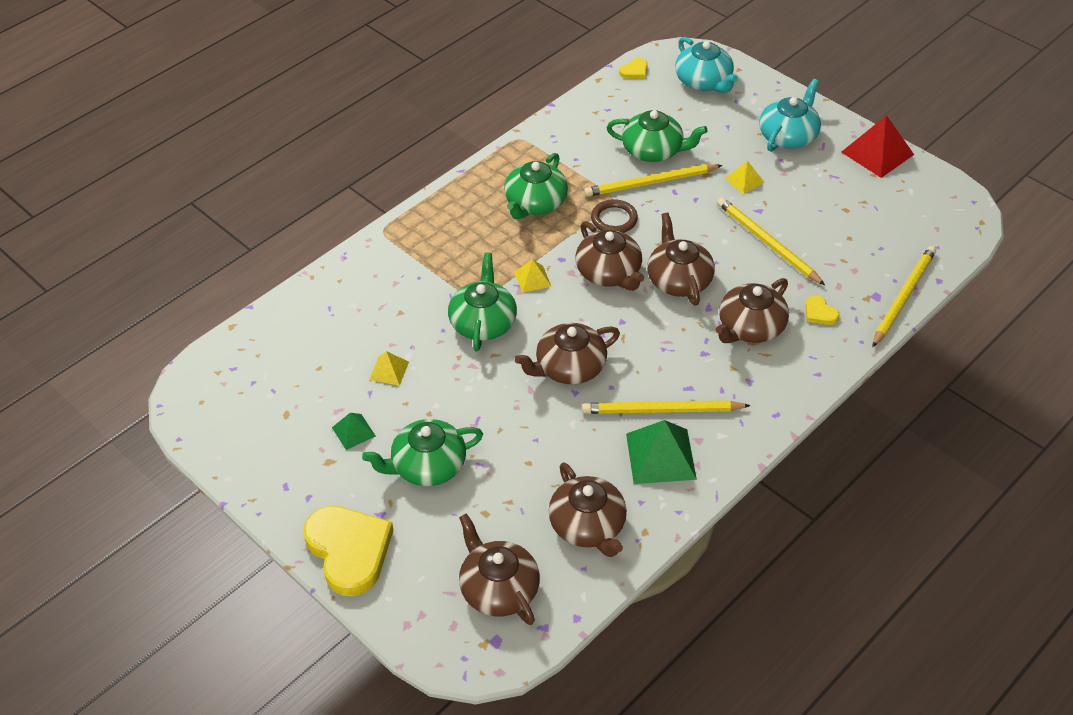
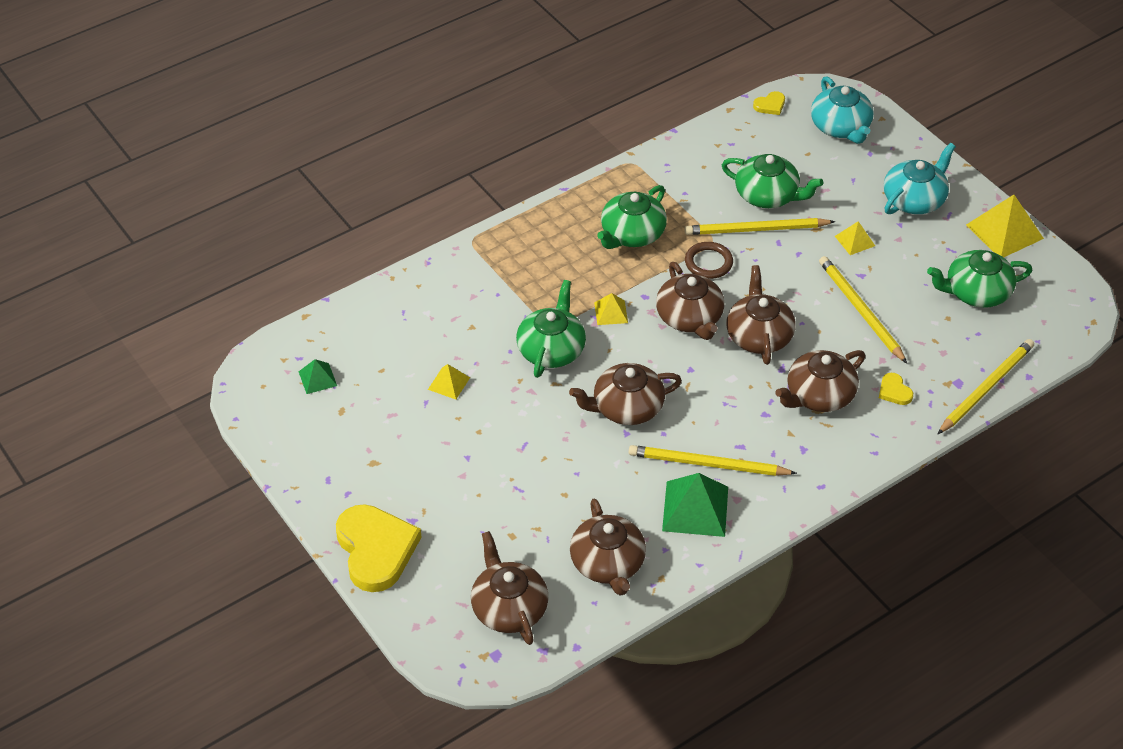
camera: 10 degrees right, 0 degrees up
green pyramid [332,413,376,450] -> green pyramid moved to [298,359,337,394]
green teapot [362,419,483,486] -> green teapot moved to [927,250,1032,308]
red pyramid [841,115,914,178] -> yellow pyramid [966,195,1044,257]

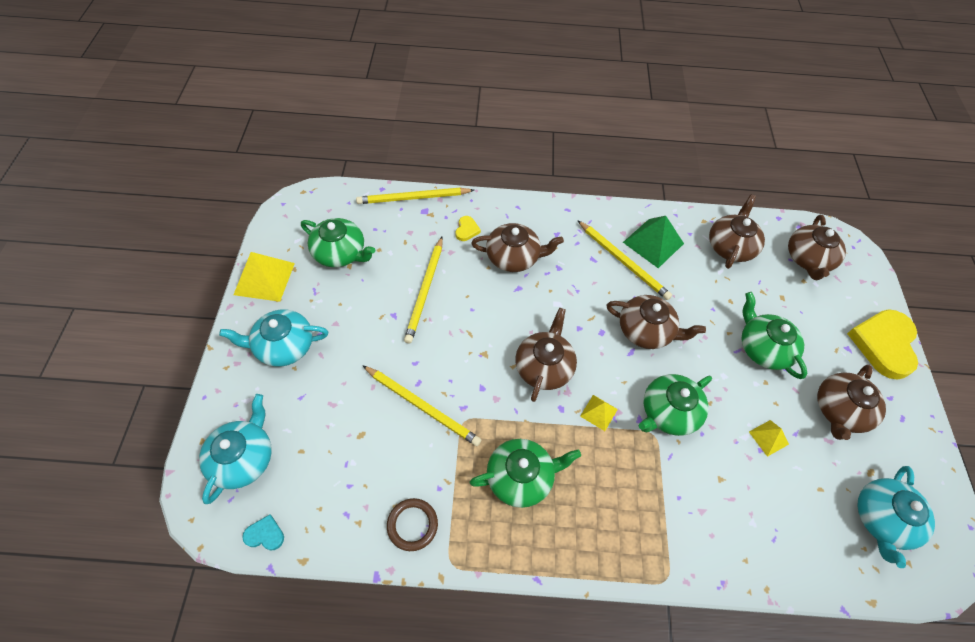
camera: 145 degrees left, 10 degrees up
green pyramid [298,359,337,394] -> turquoise teapot [857,466,935,568]
brown ring [685,242,733,279] -> brown ring moved to [387,498,438,551]
green teapot [722,154,823,208] -> green teapot moved to [742,292,807,379]
brown teapot [727,265,796,365] -> brown teapot moved to [817,364,886,440]
yellow heart [753,91,785,115] -> turquoise heart [242,514,284,550]
yellow pyramid [835,221,875,255] -> none

